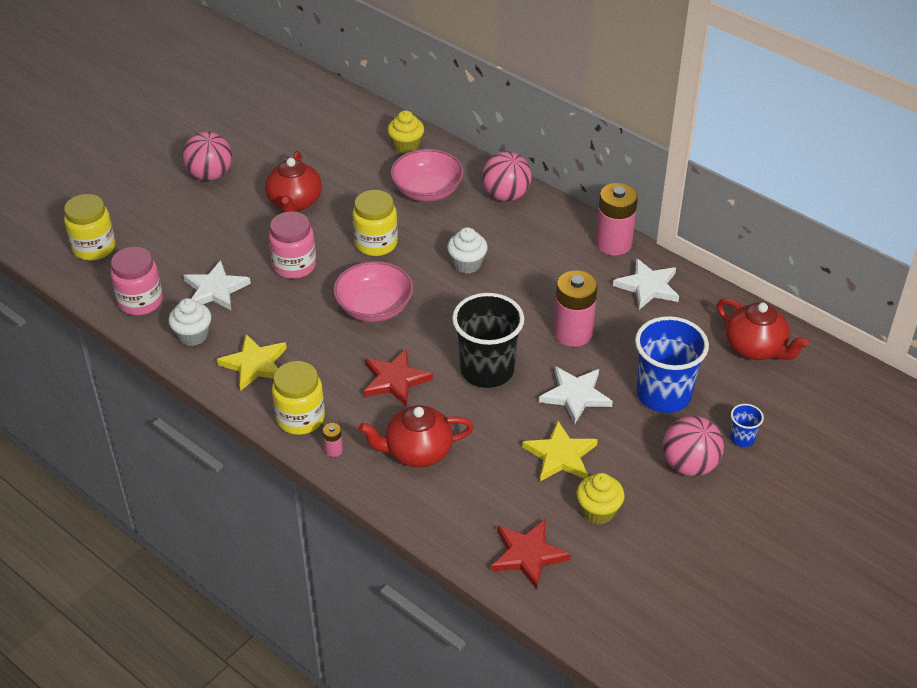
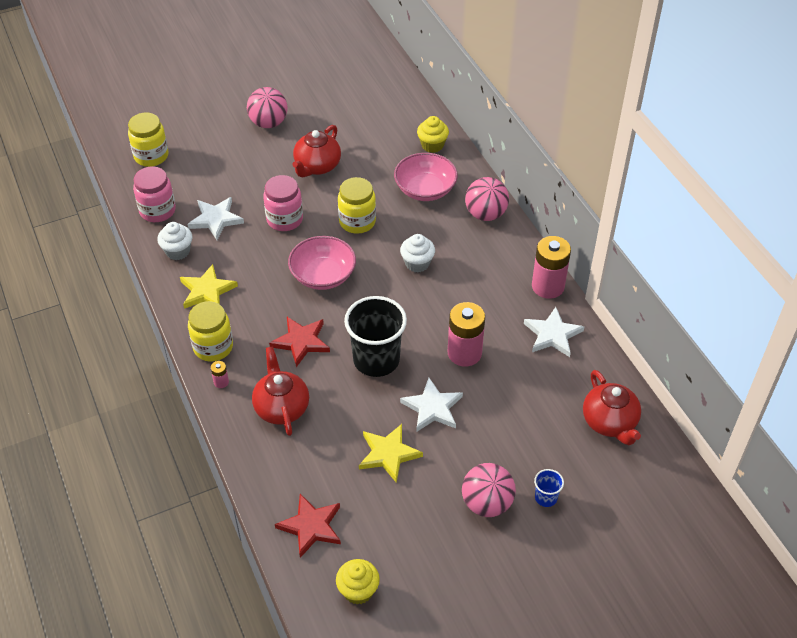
camera: 25 degrees right, 5 degrees up
red teapot [358,405,474,467] -> red teapot turned 60 degrees clockwise [252,346,309,436]
yellow cupcake [576,473,625,524] -> yellow cupcake moved to [336,559,380,605]
blue cup [635,316,709,413] -> none

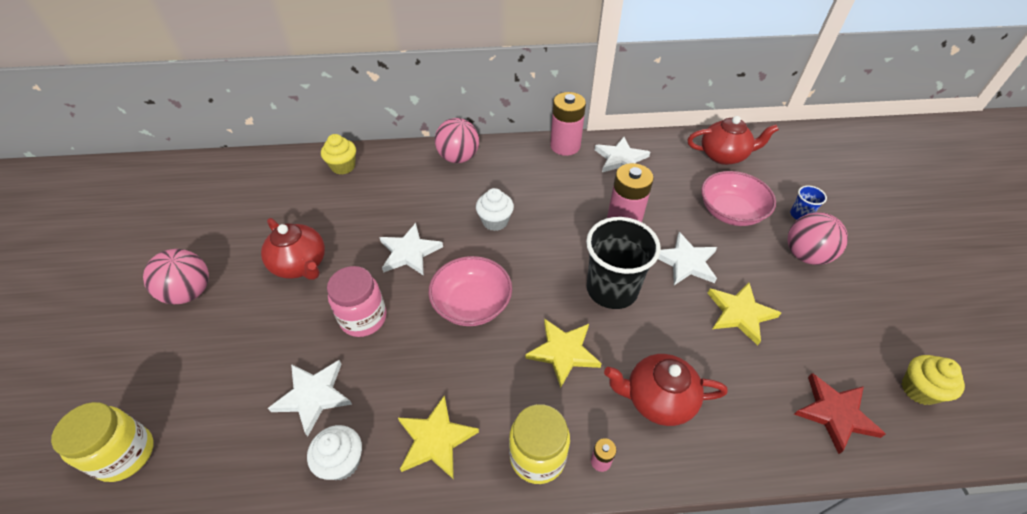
camera: 70 degrees left, 0 degrees up
pink jar [133,167,176,222] -> none
red star [269,317,330,367] -> yellow star [526,318,602,388]
yellow jar [338,177,376,234] -> white star [379,223,443,276]
pink bowl [394,153,458,201] -> pink bowl moved to [701,171,776,226]

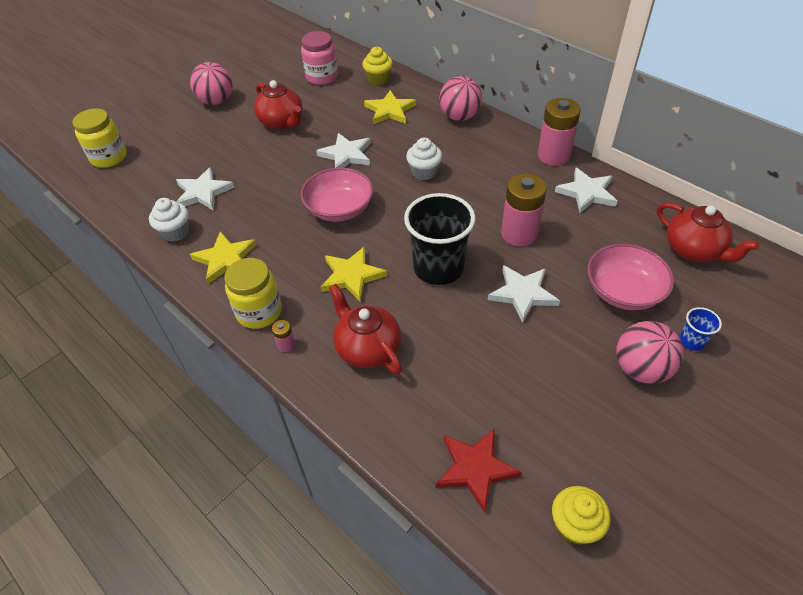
camera: 50 degrees right, 0 degrees up
red teapot [261,218,325,280] -> red teapot turned 45 degrees counterclockwise [254,80,302,129]
pink jar [327,266,387,337] -> pink jar moved to [301,31,338,85]
yellow star [707,283,781,345] -> yellow star moved to [364,90,416,124]

